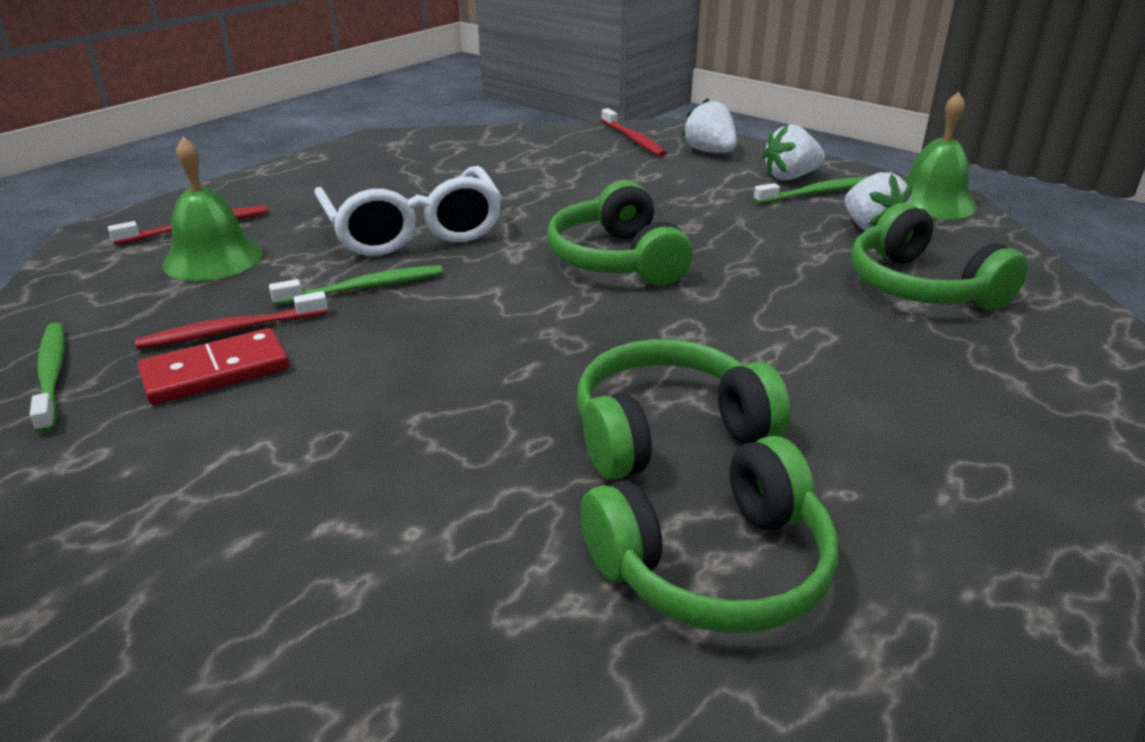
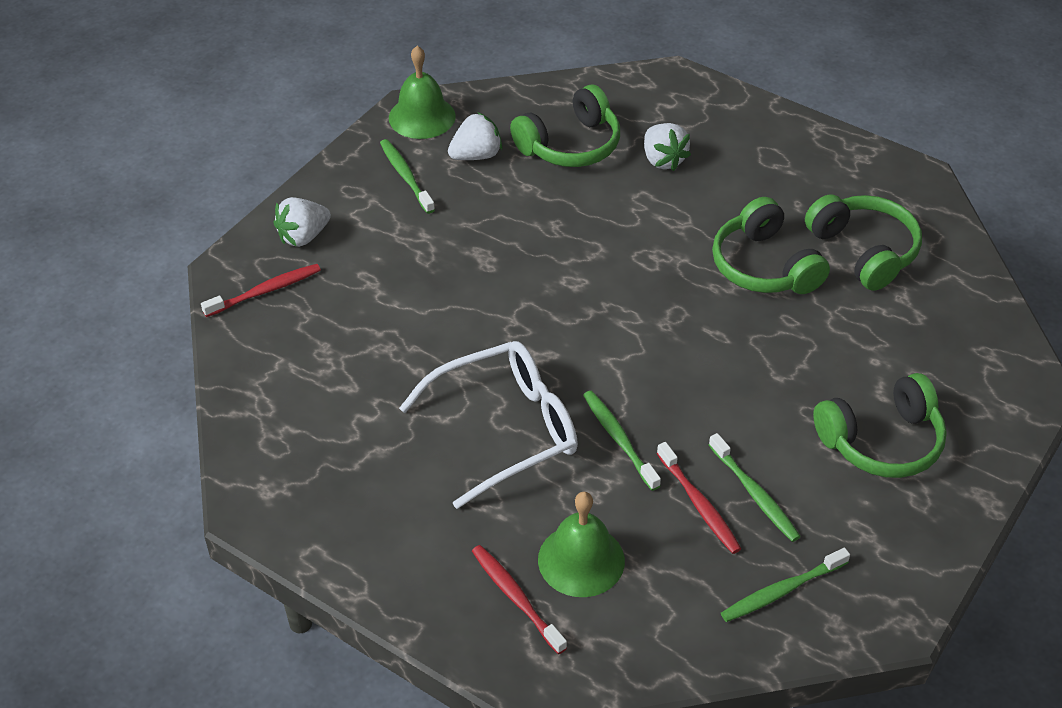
camera: 95 degrees left, 15 degrees up
red domino [137,328,289,405] -> green toothbrush [709,433,801,542]
green headphones [547,181,693,285] -> green headphones moved to [813,373,947,478]
white strawberry [762,124,825,180] -> white strawberry moved to [644,123,691,171]

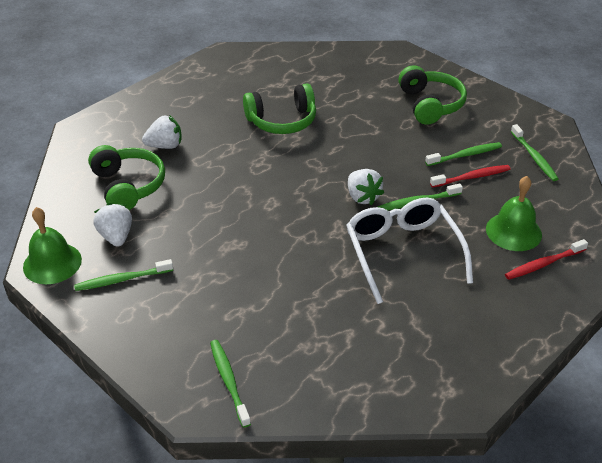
camera: 80 degrees left, 5 degrees down
red toothbrush [201,264,321,317] -> green toothbrush [210,340,251,428]
white strawberry [274,197,331,247] -> white strawberry moved to [348,169,384,206]
green headphones [805,194,922,291] -> none

